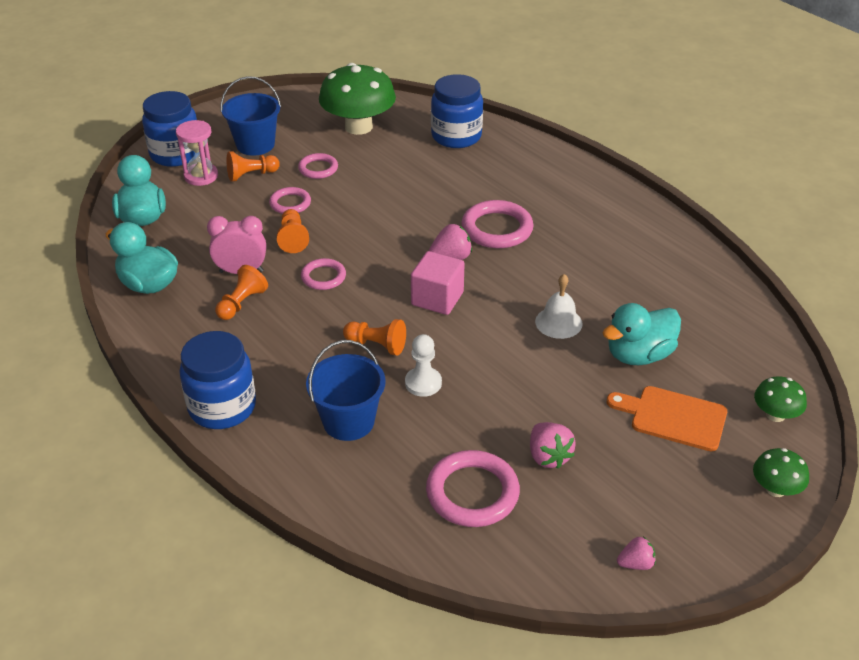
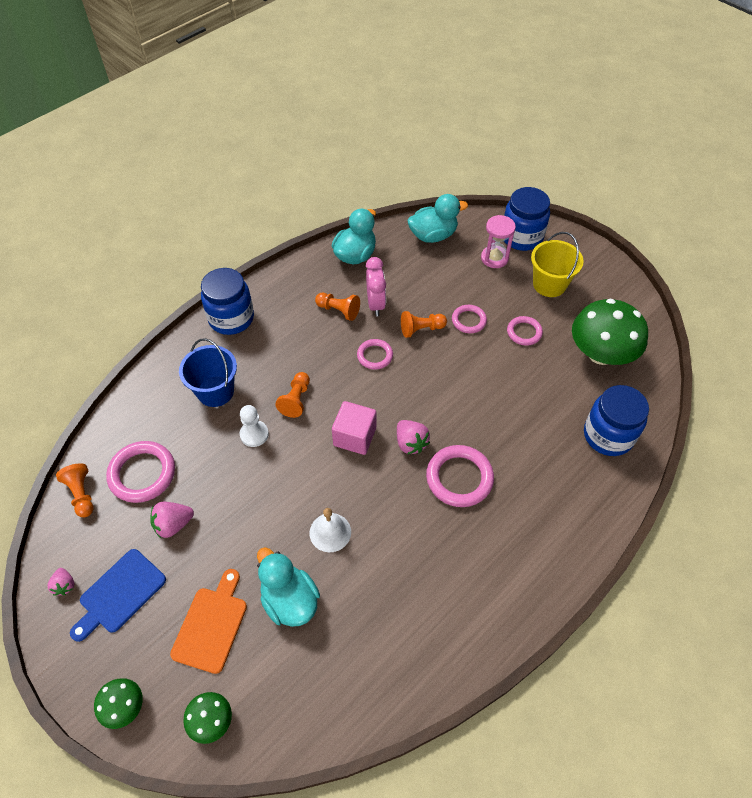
camera: 85 degrees right, 15 degrees up
blue bucket [221,76,281,156] -> yellow bucket [531,232,584,297]
orange pawn [226,151,280,182] -> orange pawn moved to [56,463,94,517]
none -> blue cutting board [70,549,166,642]

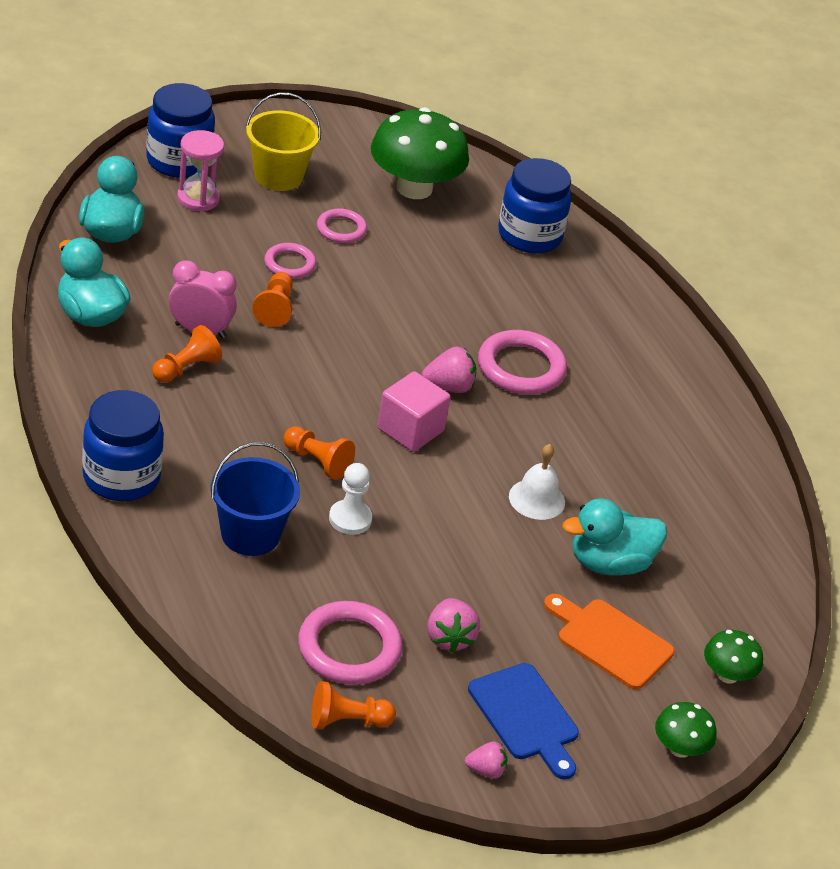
camera: 75 degrees left, 15 degrees down
pink ring [357,339,393,370] -> none

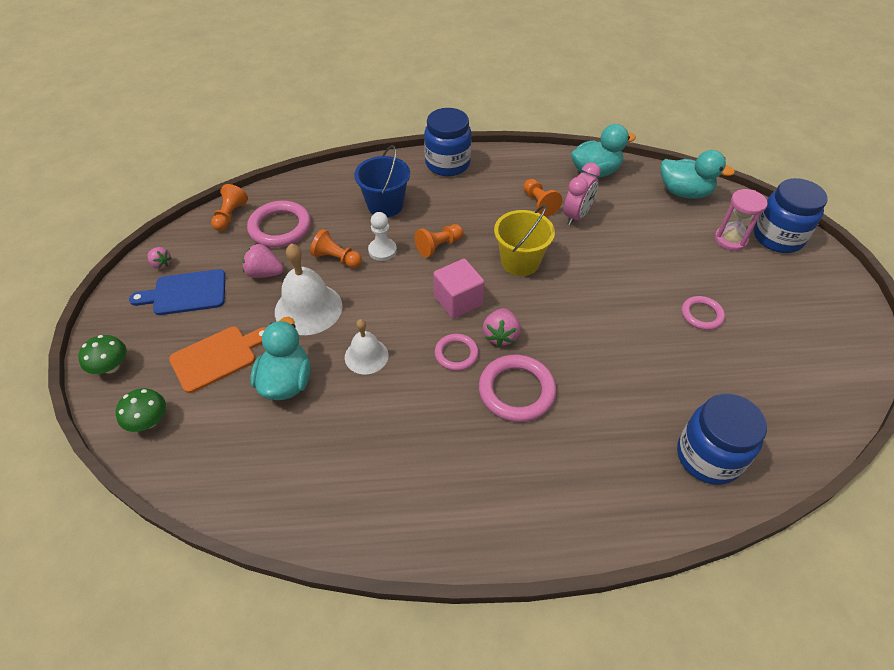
camera: 115 degrees right, 10 degrees up
yellow bucket [246,92,321,191] -> yellow bucket moved to [494,205,555,276]
orange pawn [252,272,293,327] -> orange pawn moved to [310,229,362,268]
pink ring [264,243,316,279] -> pink ring moved to [435,334,479,371]
green mushroom [371,107,469,199] -> none
pink strawberry [465,741,508,778] -> pink strawberry turned 75 degrees counterclockwise [147,247,172,269]
none -> white bell [275,243,342,335]

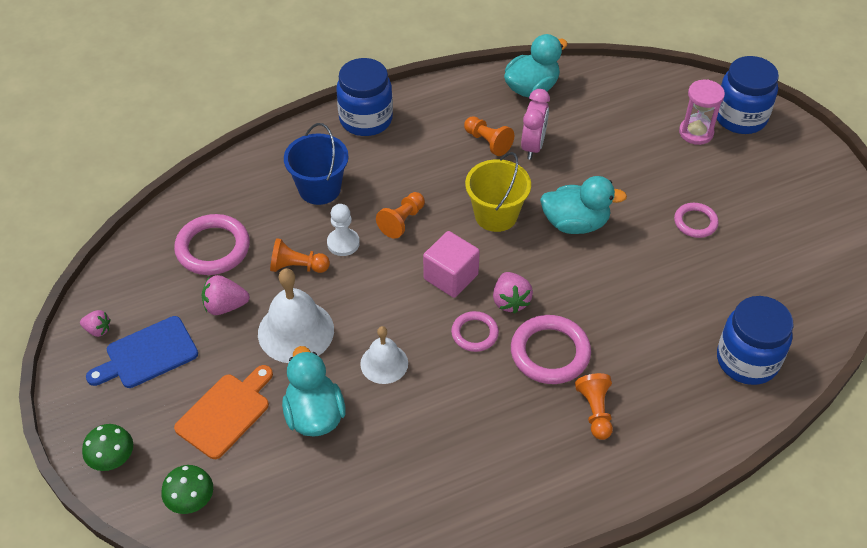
camera: 20 degrees left, 0 degrees up
orange pawn [211,184,248,231] -> orange pawn moved to [575,373,613,440]
turquoise duck [661,150,735,199] -> turquoise duck moved to [540,176,627,234]

